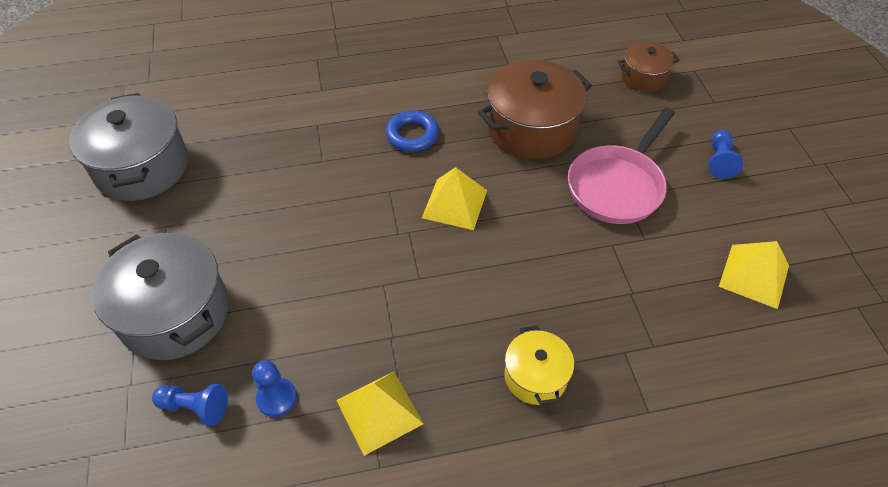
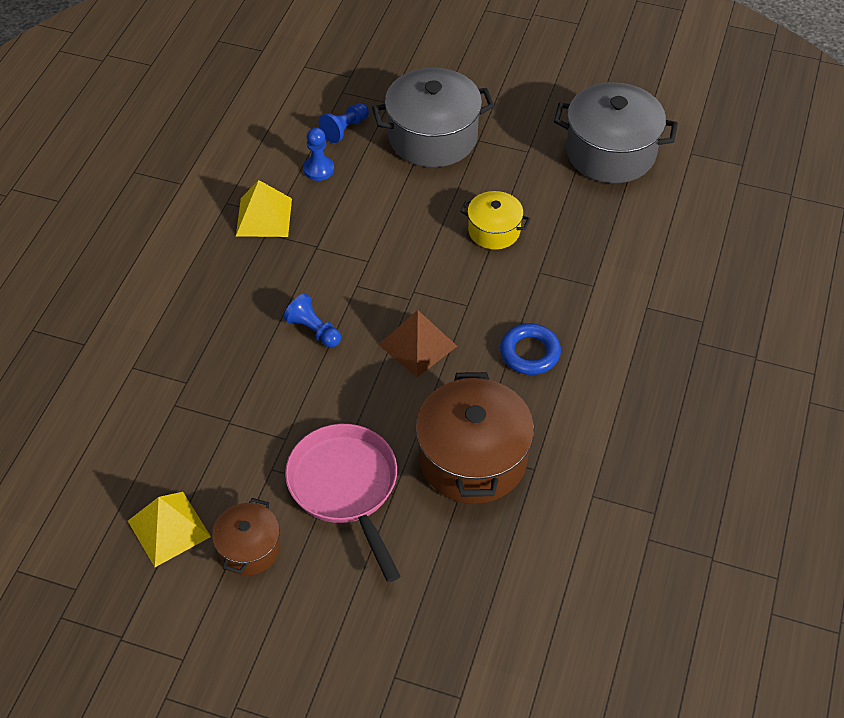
camera: 120 degrees right, 0 degrees up
yellow pyramid [422,167,487,230] -> brown pyramid [379,310,457,377]
yellow pot [504,326,574,405] -> yellow pot moved to [460,191,530,250]
brown pot [618,42,680,92] -> brown pot moved to [212,498,281,575]
blue pawn [708,130,743,179] -> blue pawn moved to [284,293,341,347]

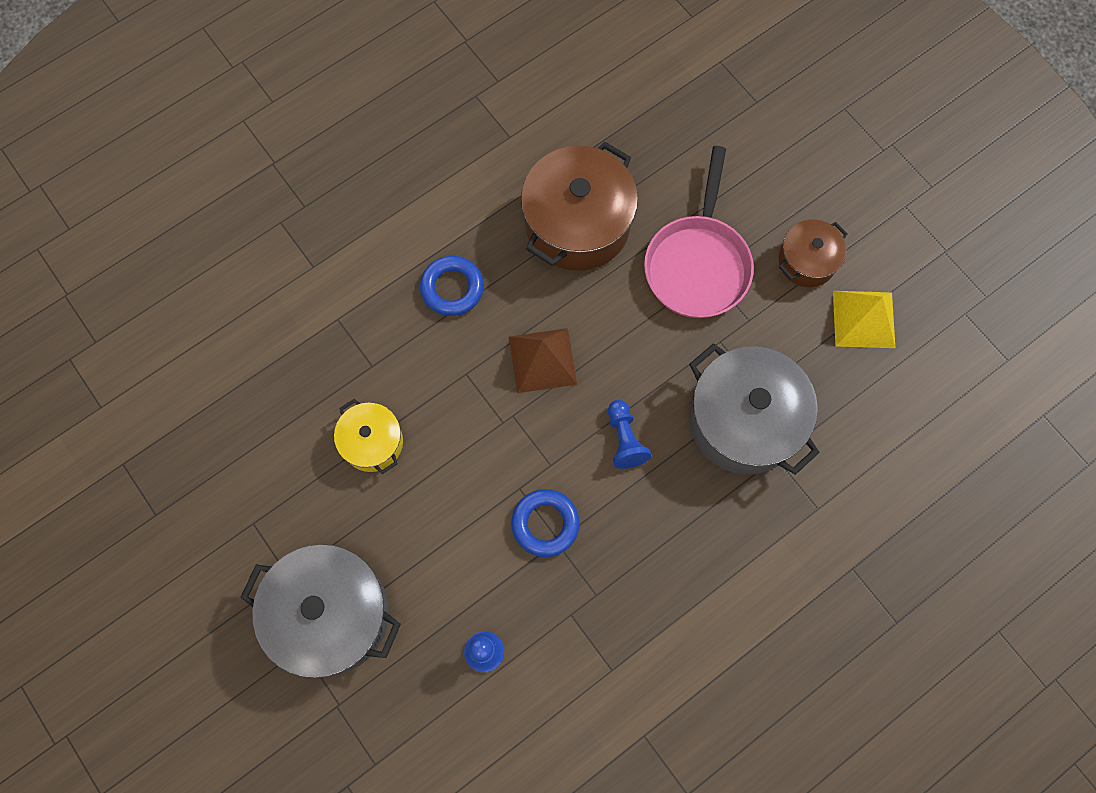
camera: 145 degrees left, 20 degrees up
yellow pyramid [236,180,292,237] -> none
blue pawn [319,103,369,143] -> none
grey pot [554,82,678,183] -> grey pot moved to [689,344,820,475]
none -> blue ring [511,489,580,557]

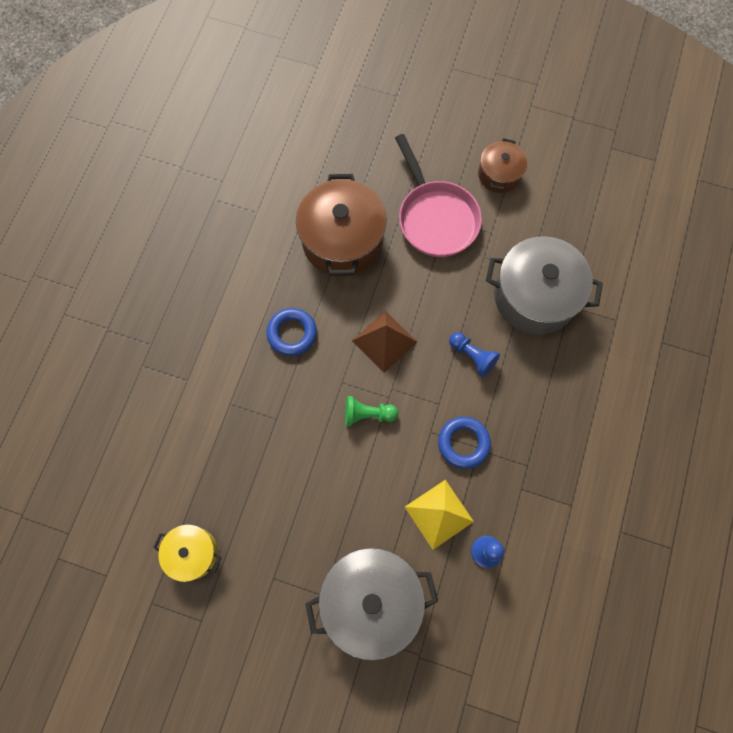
camera: 35 degrees left, 0 degrees up
yellow pot [334,399,403,474] -> yellow pot moved to [153,524,221,582]
yellow pyramid [833,291,895,348] -> yellow pyramid moved to [405,480,474,550]
none -> green pawn [345,396,398,426]

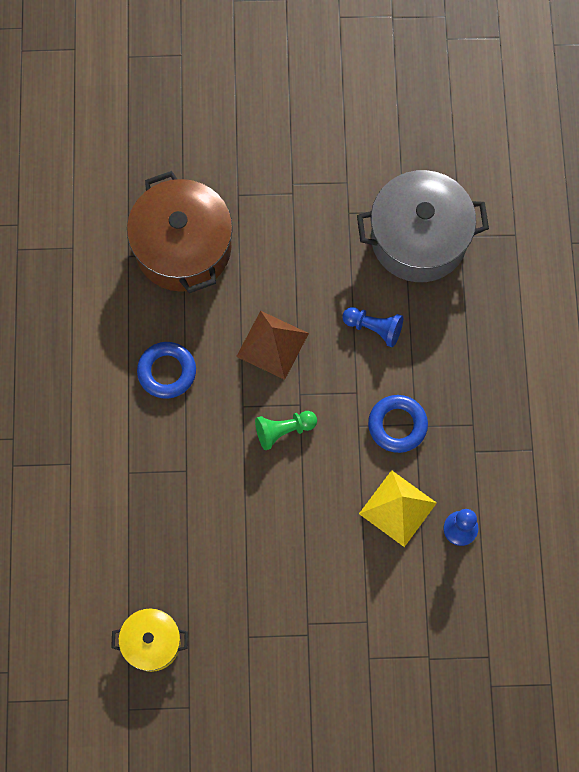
camera: 20 degrees left, 0 degrees up
grey pot [305,548,438,660] -> none
pink pan [395,134,482,257] -> none
brown pot [478,138,527,193] -> none

